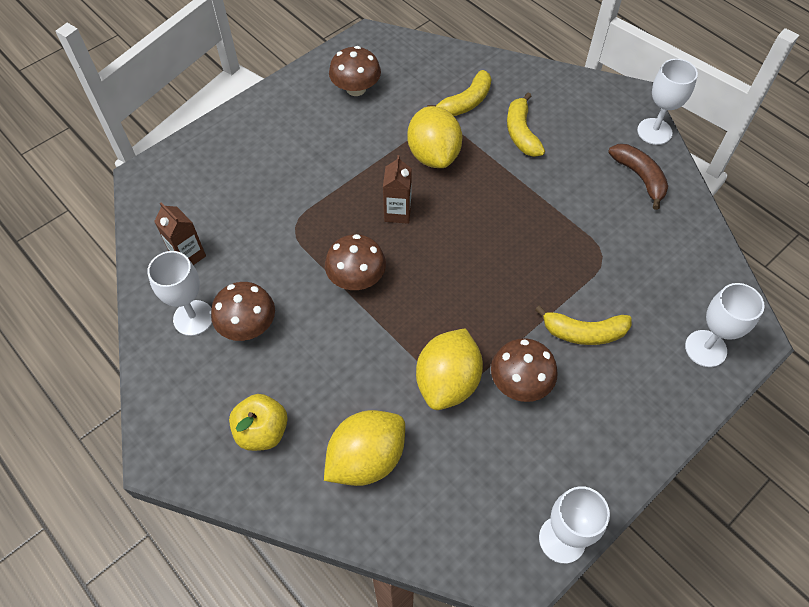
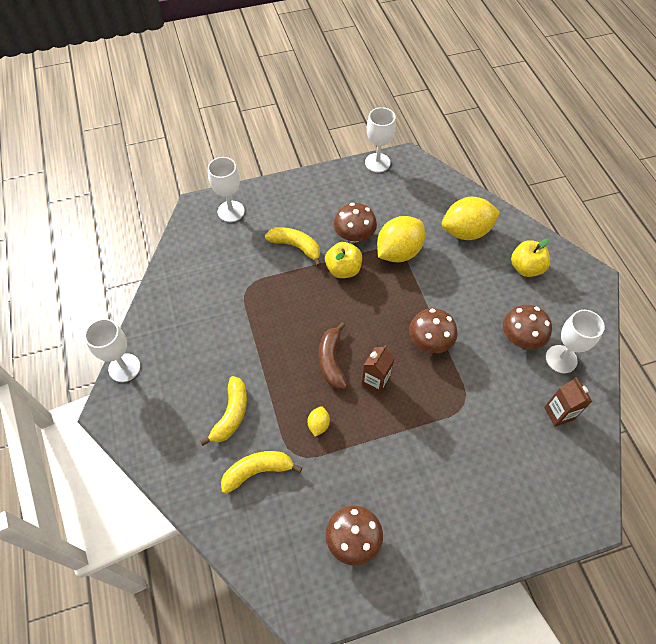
camera: 155 degrees left, 0 degrees up
yellow lemon [407,106,462,168] -> yellow lemon [307,406,330,437], size x0.44
brown banana [608,144,668,210] -> brown banana moved to [319,322,347,389]
none -> yellow apple [325,242,362,278]

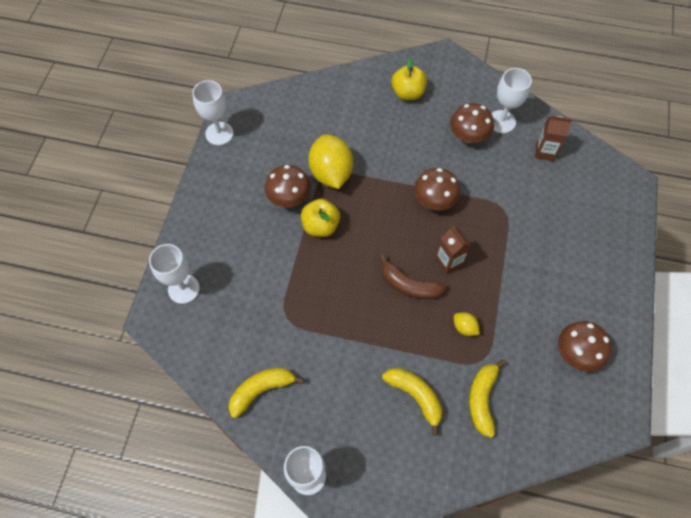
camera: 60 degrees left, 5 degrees up
yellow banana [265,227,321,267] -> yellow banana moved to [229,368,304,418]
yellow lemon [442,197,500,240] -> none

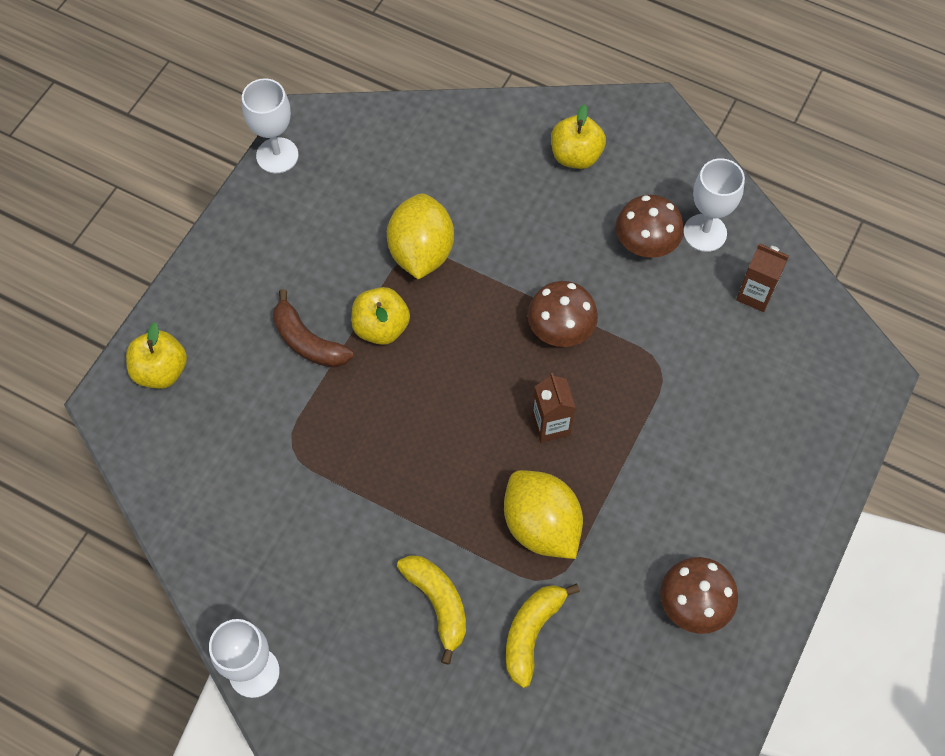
camera: 15 degrees right, 0 degrees up
white goblet [149,244,200,304] -> yellow apple [126,322,187,389]
yellow banana [229,368,304,418] -> none
brown mushroom [265,165,311,208] -> none
brown banana [380,254,446,299] -> brown banana moved to [273,289,354,368]
yellow lemon [454,312,480,336] -> yellow lemon [504,470,583,559], size x2.26

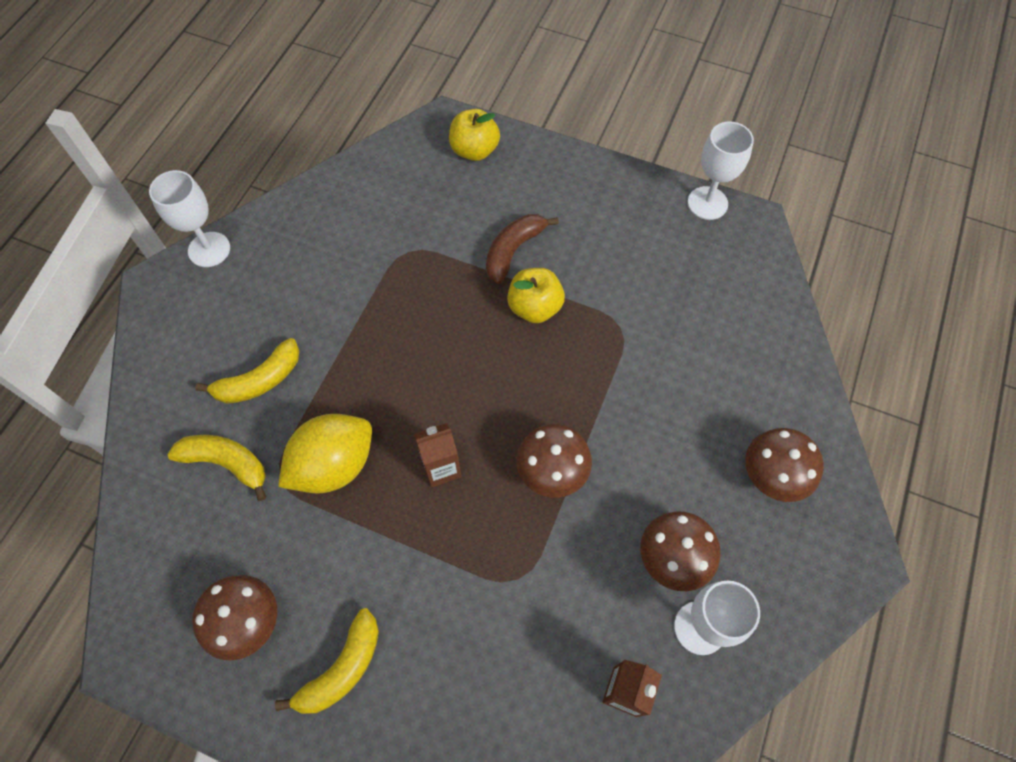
camera: 85 degrees right, 0 degrees up
yellow lemon [387,193,454,279] -> none
yellow apple [551,104,606,169] -> brown mushroom [745,428,824,502]
none -> yellow banana [275,608,379,714]

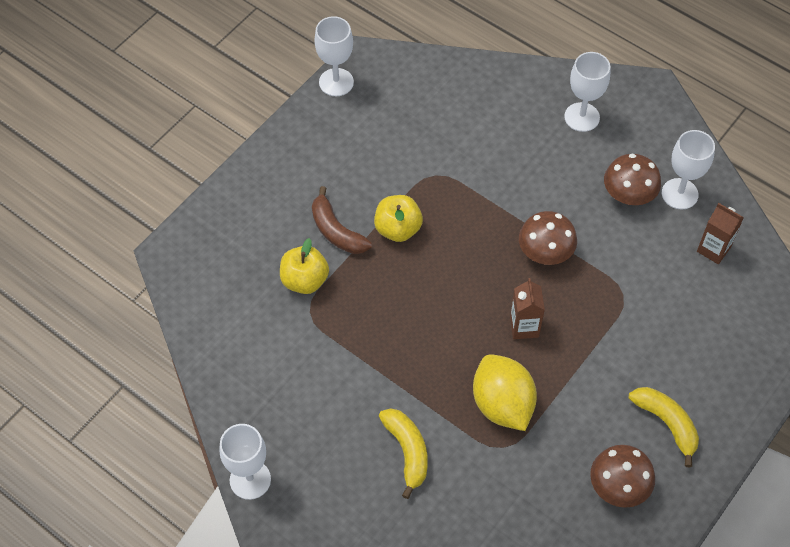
camera: 75 degrees left, 5 degrees down
yellow banana [168,435,266,501] -> none
yellow apple [449,109,500,161] -> yellow apple moved to [280,238,329,294]
brown mushroom [745,428,824,502] -> white goblet [564,52,610,132]

